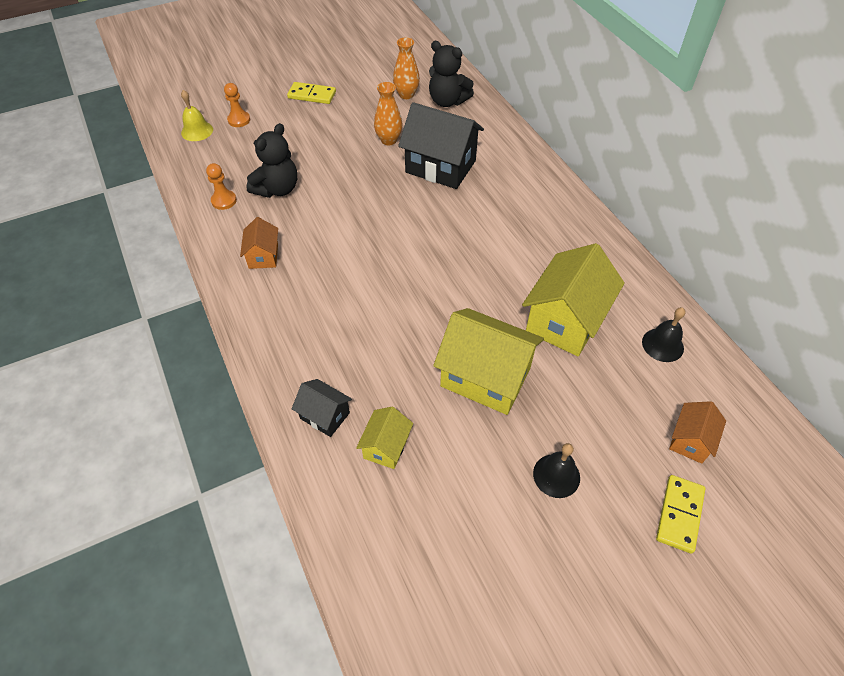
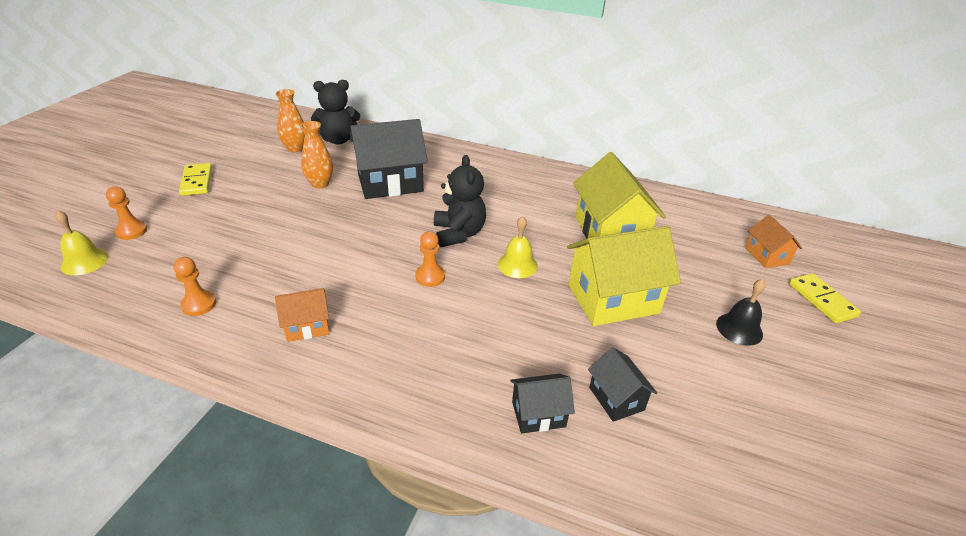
camera: 45 degrees left, 15 degrees down
orange house [240,217,278,269] -> orange house turned 60 degrees counterclockwise [275,288,330,342]
black teddy bear [246,123,297,198] -> black teddy bear moved to [434,155,486,247]
yellow domino [287,82,336,104] -> yellow domino turned 75 degrees counterclockwise [179,163,212,196]
yellow house [356,407,413,469] -> black house [588,347,657,422]
black bell [642,307,686,362] -> none
none -> orange pawn [415,231,445,287]
none -> yellow bell [498,216,538,278]

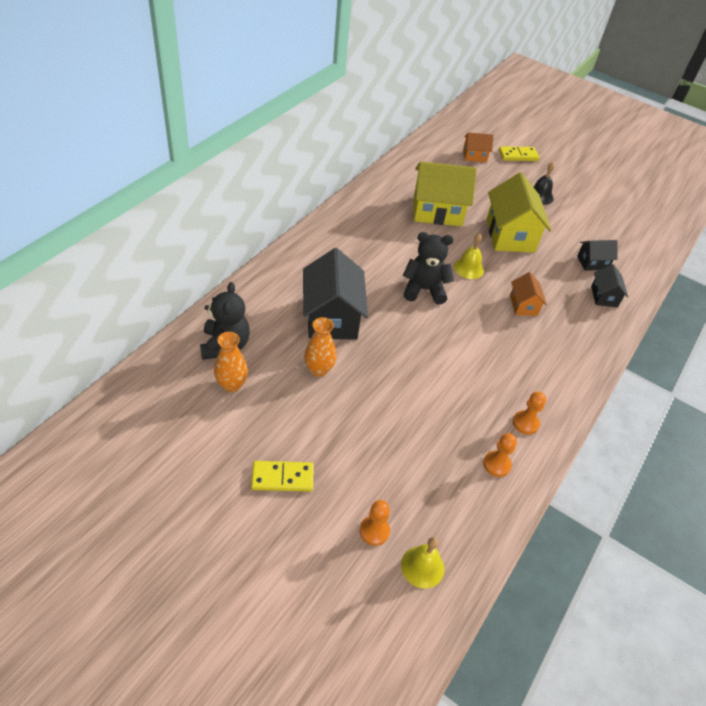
camera: 80 degrees left, 10 degrees up
orange house [275,288,330,342] -> orange house moved to [510,272,547,316]
orange pawn [415,231,445,287] -> orange pawn moved to [513,392,546,435]

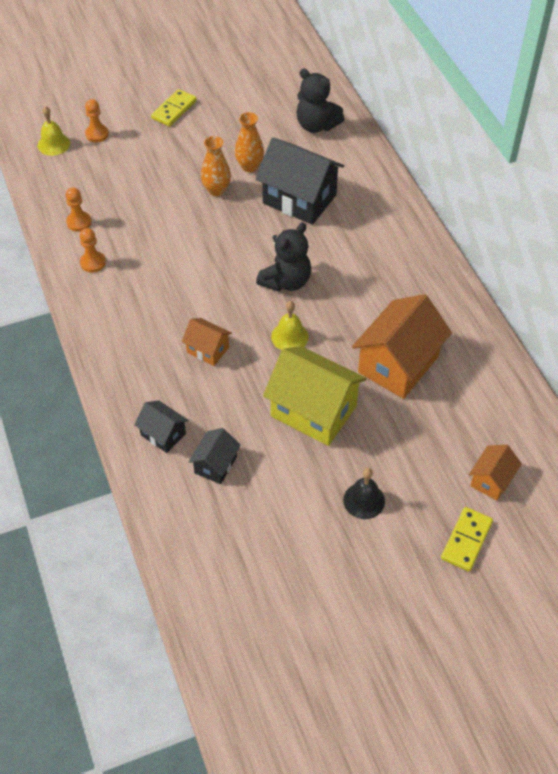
camera: 130 degrees right, 5 degrees up
orange vase [214,332,248,392] -> orange vase moved to [201,136,231,196]
yellow house [414,161,477,226] -> orange house [352,294,452,399]

